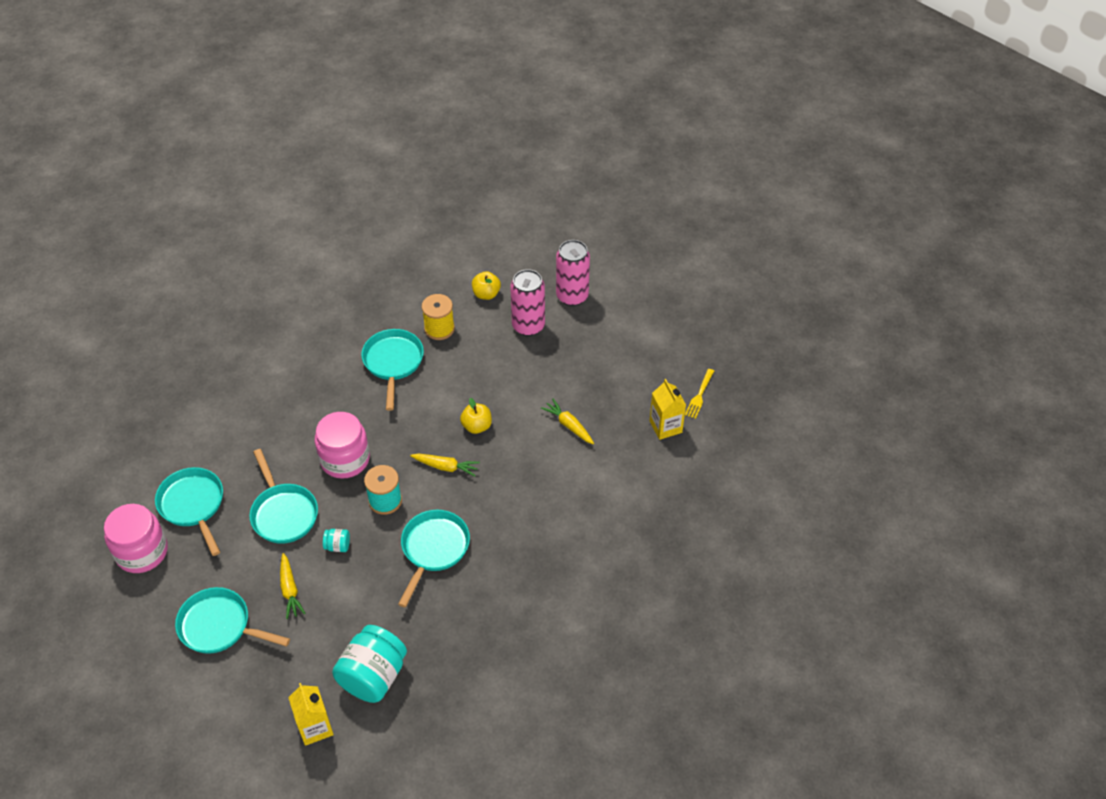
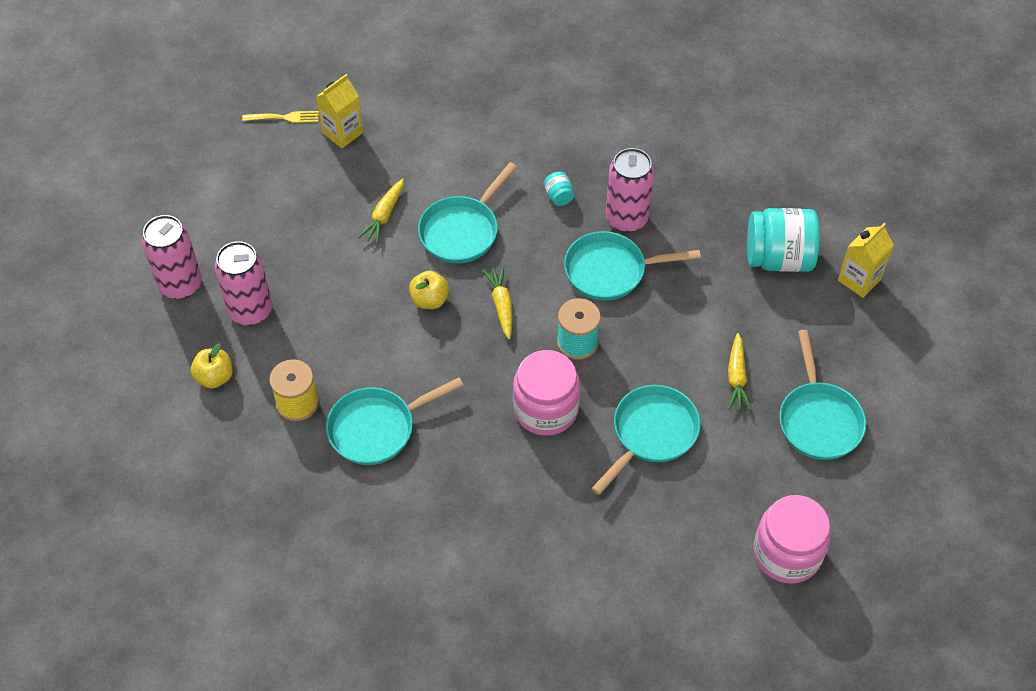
camera: 115 degrees left, 5 degrees up
turquoise pan [155,467,223,556] -> turquoise pan moved to [418,162,517,264]
yellow carrot [280,553,306,619] -> yellow carrot turned 135 degrees clockwise [728,333,752,411]
turquoise jar [323,529,350,552] -> turquoise jar moved to [544,172,574,206]
none -> pink can [606,148,654,233]

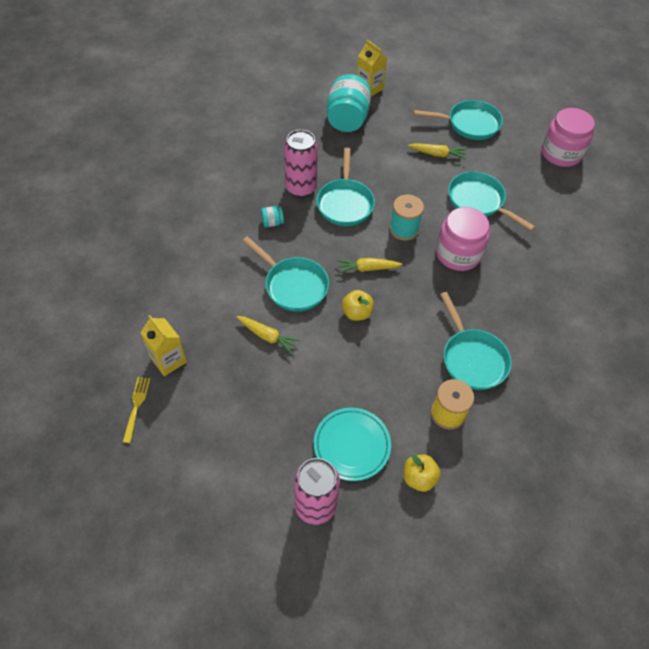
camera: 85 degrees left, 0 degrees up
pink can [215,241,272,326] -> turquoise plate [314,408,391,481]

